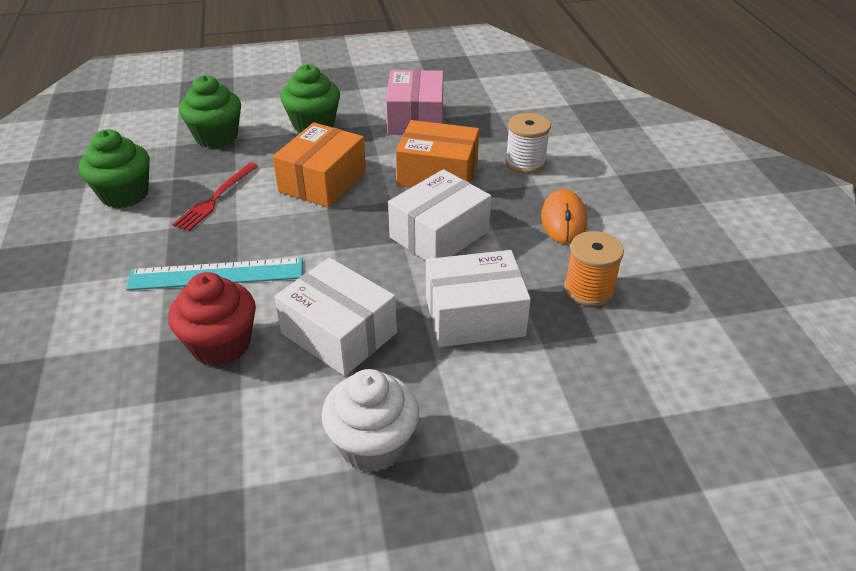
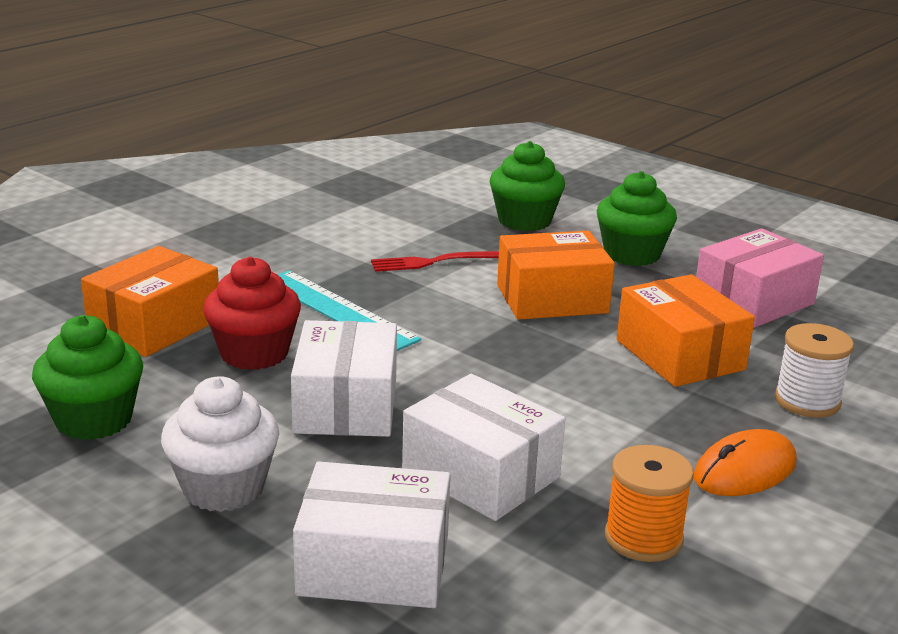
camera: 50 degrees right, 15 degrees down
green cupcake [79,129,150,208] -> green cupcake moved to [32,315,143,440]
white box [388,169,491,261] -> white box moved to [293,461,450,608]
none -> orange box [81,246,219,357]

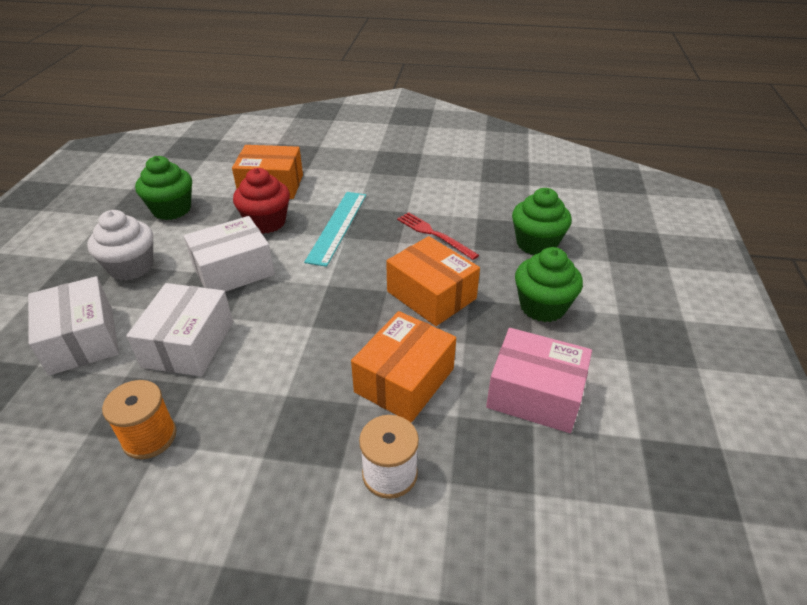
camera: 60 degrees right, 15 degrees up
orange mouse [694,429,797,496] -> none

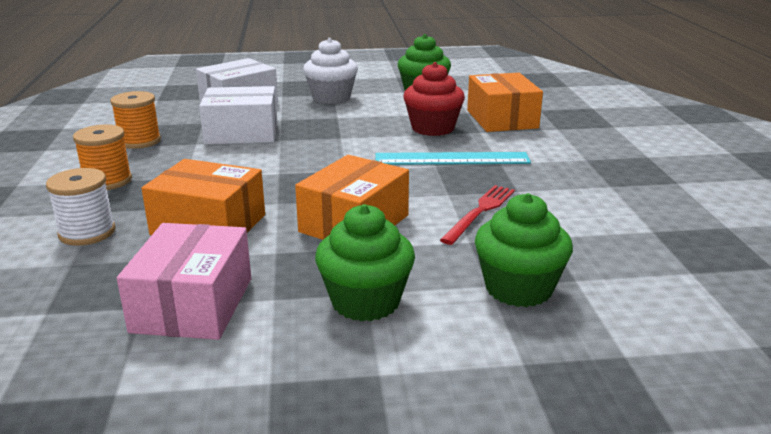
camera: 75 degrees right, 15 degrees down
white box [184,216,275,292] -> none
none -> orange spool [73,124,132,190]

